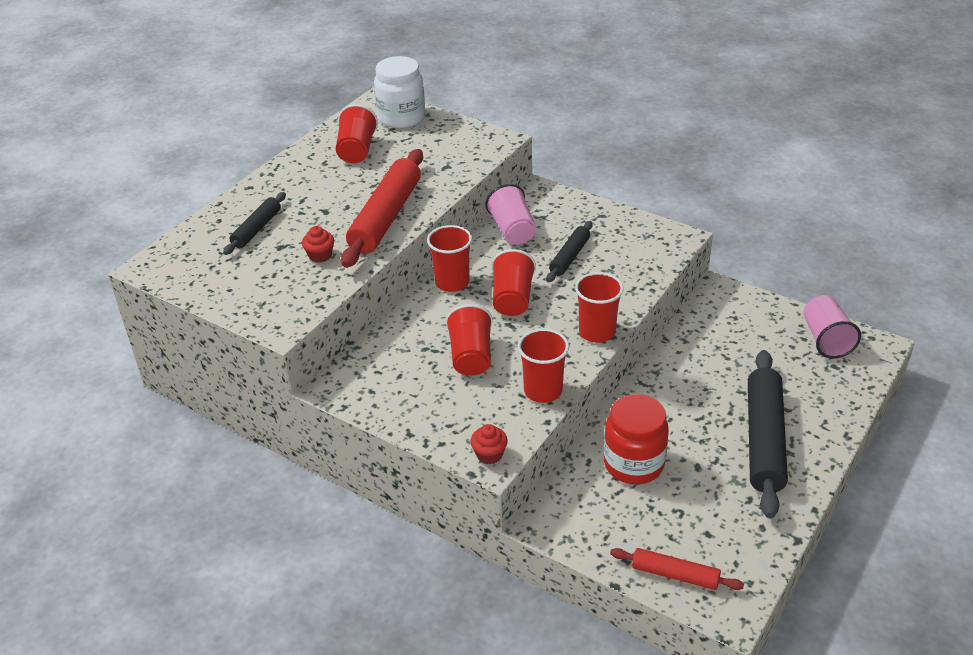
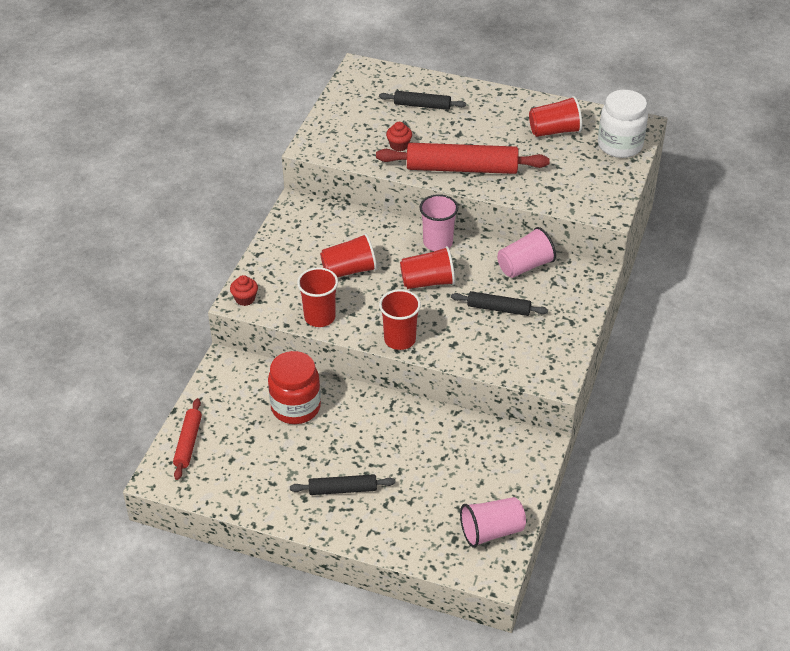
camera: 75 degrees right, 5 degrees up
red cup [427,225,472,292] -> pink cup [419,194,458,251]
black rolling pin [748,350,788,518] -> black rolling pin [290,474,396,495], size x0.54

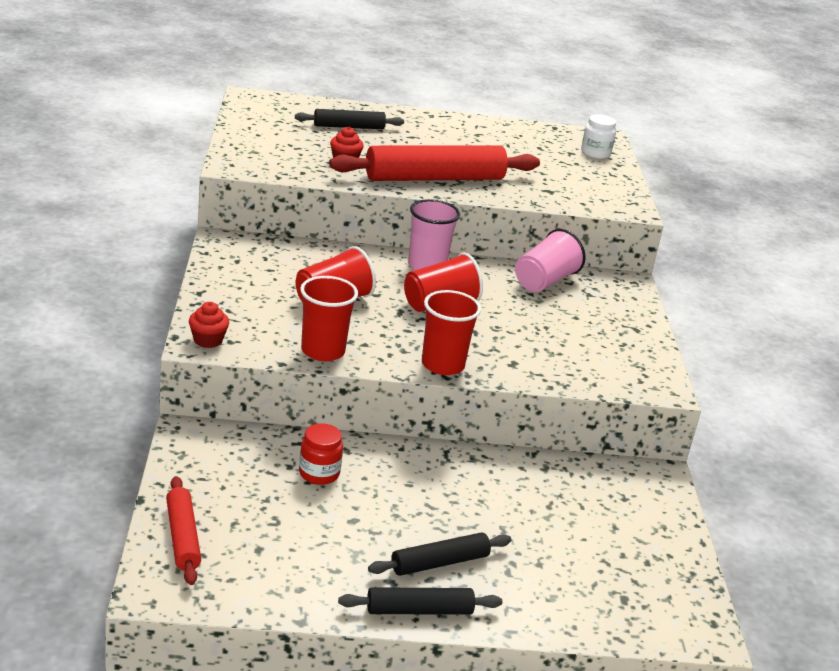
camera: 25 degrees left, 15 degrees down
red jar [268,351,321,424] -> red jar [299,423,343,485], size x0.56
black rolling pin [451,291,548,316] -> black rolling pin moved to [338,587,502,615]
pink cup [460,497,526,548] -> none
red cup [529,96,582,137] -> none
white jar [598,90,648,158] -> white jar [581,114,616,159], size x0.56

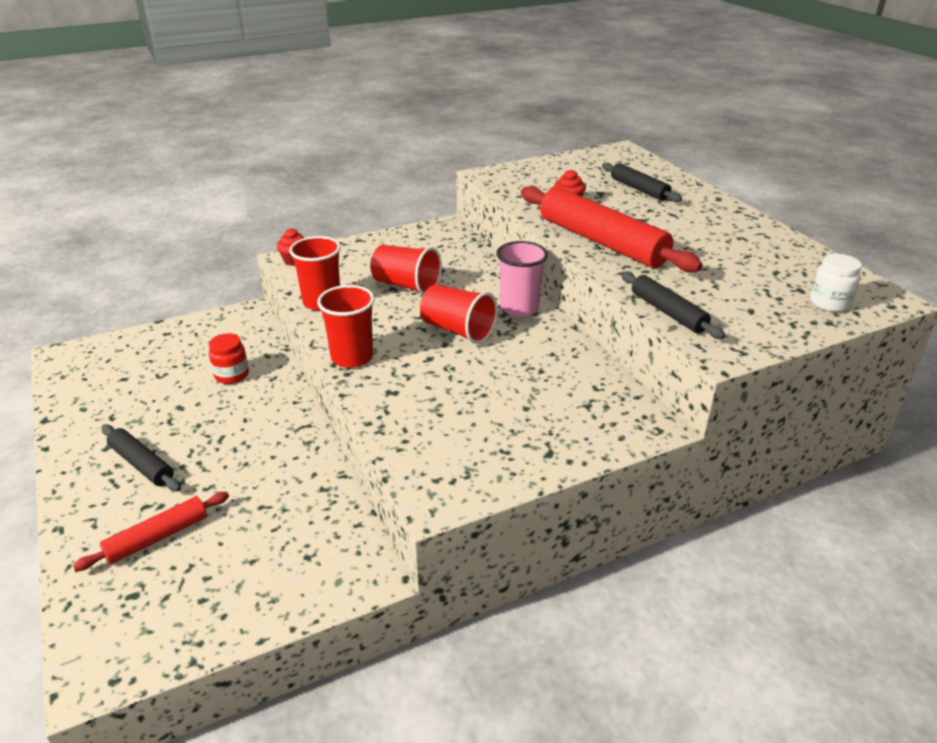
camera: 70 degrees right, 5 degrees up
red rolling pin [166,476,201,585] -> red rolling pin moved to [73,492,229,571]
black rolling pin [338,587,502,615] -> black rolling pin moved to [621,271,725,339]
pink cup [515,229,586,292] -> none

